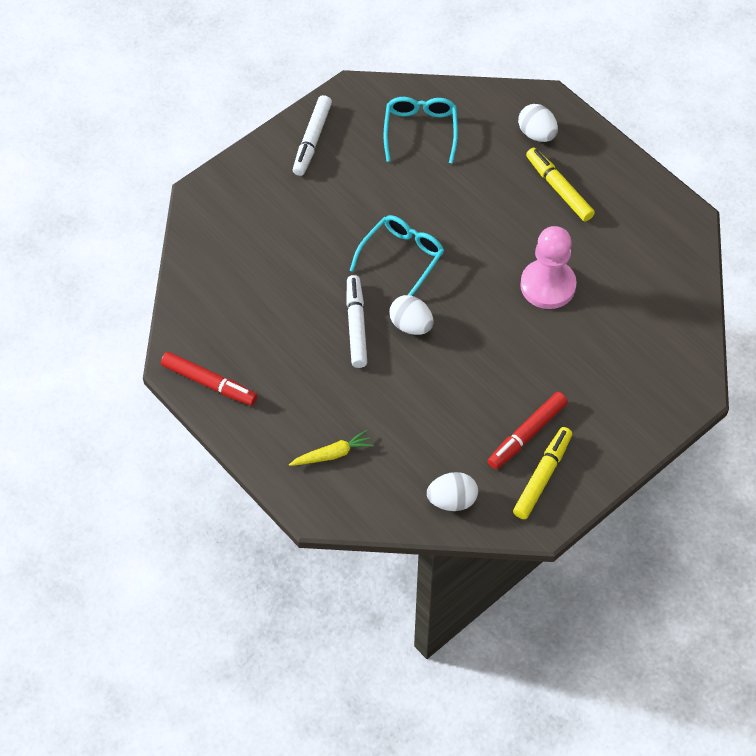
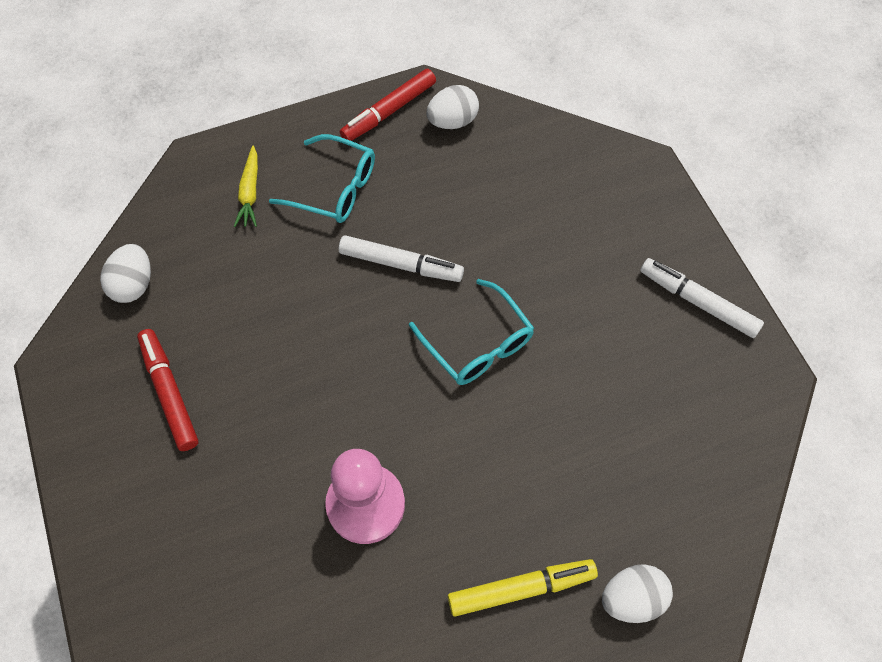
camera: 110 degrees right, 5 degrees up
turquoise glasses [383,97,458,164] -> turquoise glasses moved to [269,134,375,223]
white egg [389,295,434,335] -> white egg moved to [426,85,479,129]
yellow marker [513,427,572,519] -> none

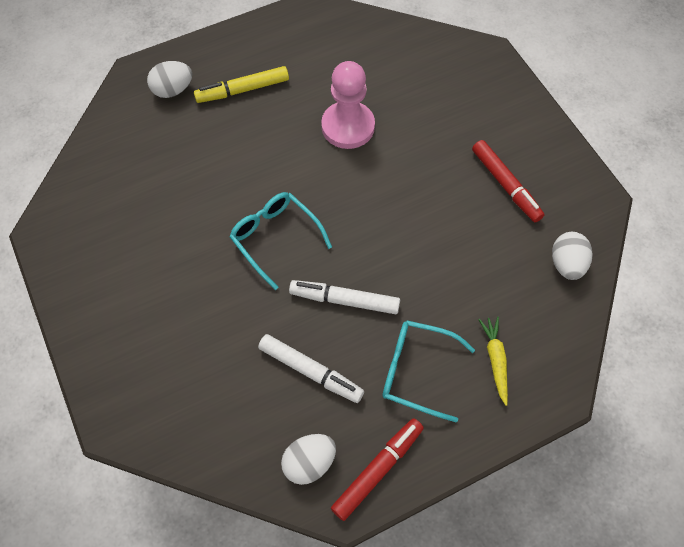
camera: 175 degrees right, 0 degrees up
white marker [640,258,764,338] -> white marker moved to [258,334,364,403]

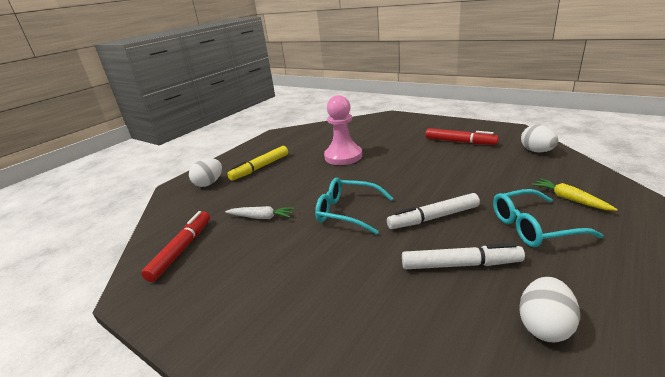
camera: 25 degrees left, 35 degrees down
red marker [331,418,424,521] -> red marker moved to [141,211,210,282]
none -> white carrot [225,206,294,219]

